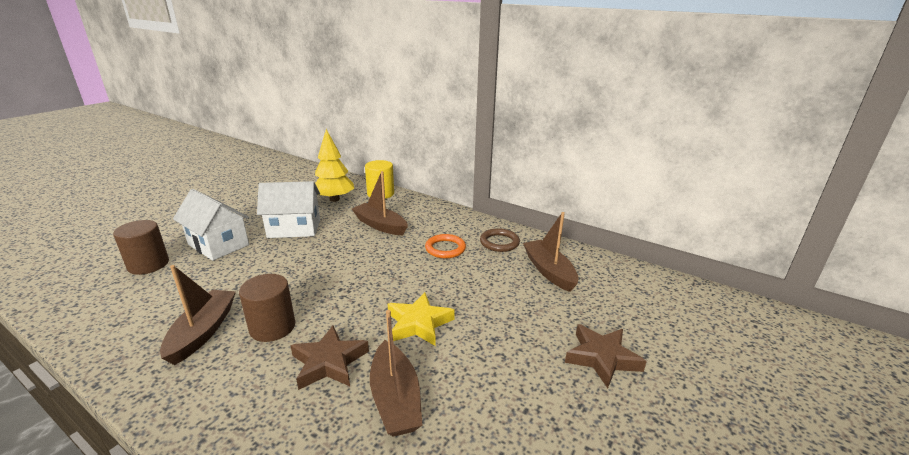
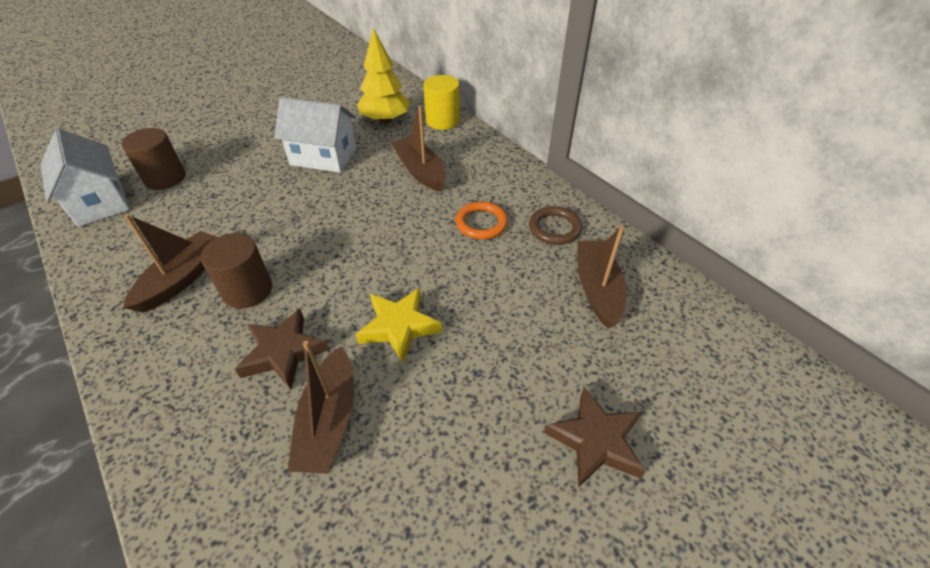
camera: 20 degrees right, 20 degrees up
white house [173,189,250,261] -> white house moved to [40,129,130,227]

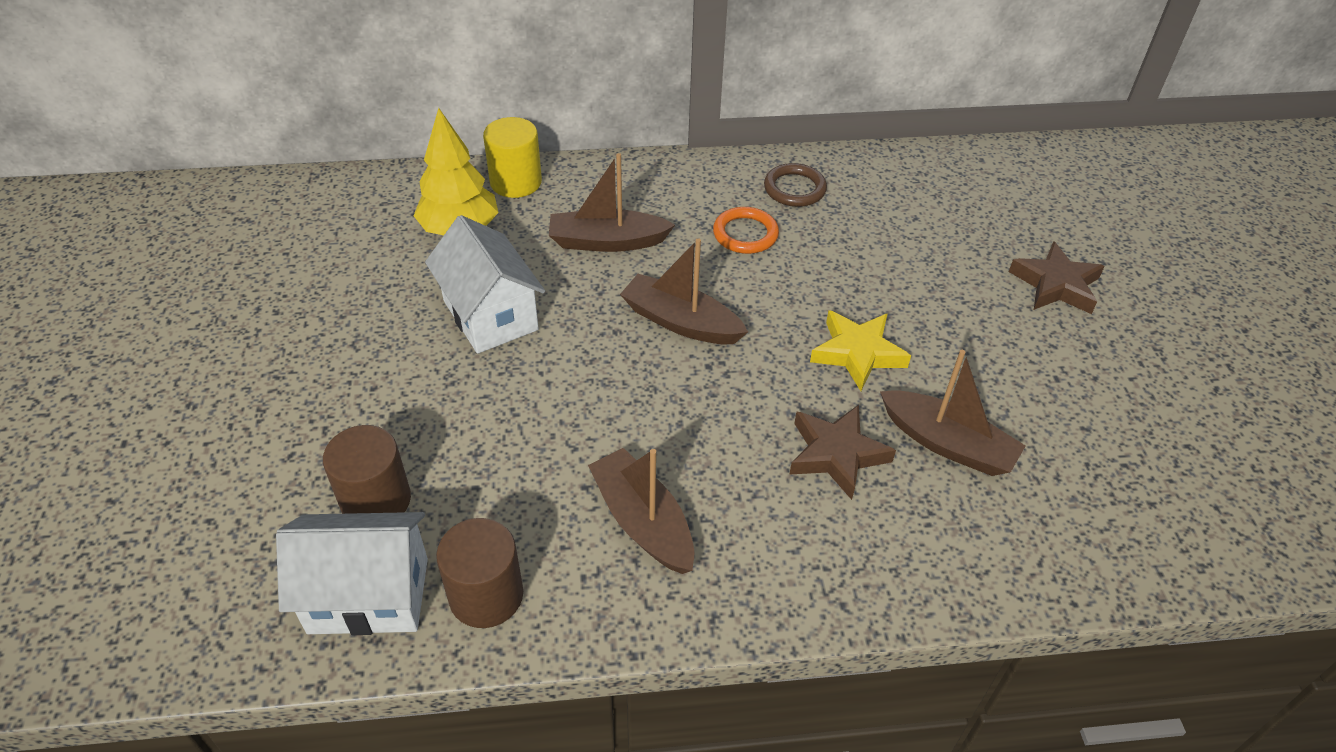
camera: 60 degrees left, 0 degrees up
brown cylinder [201,233,272,309] -> brown cylinder moved to [436,518,523,628]
white house [274,97,356,173] -> white house turned 75 degrees counterclockwise [425,215,545,354]
brown boat [577,226,627,329] -> brown boat moved to [620,238,748,344]

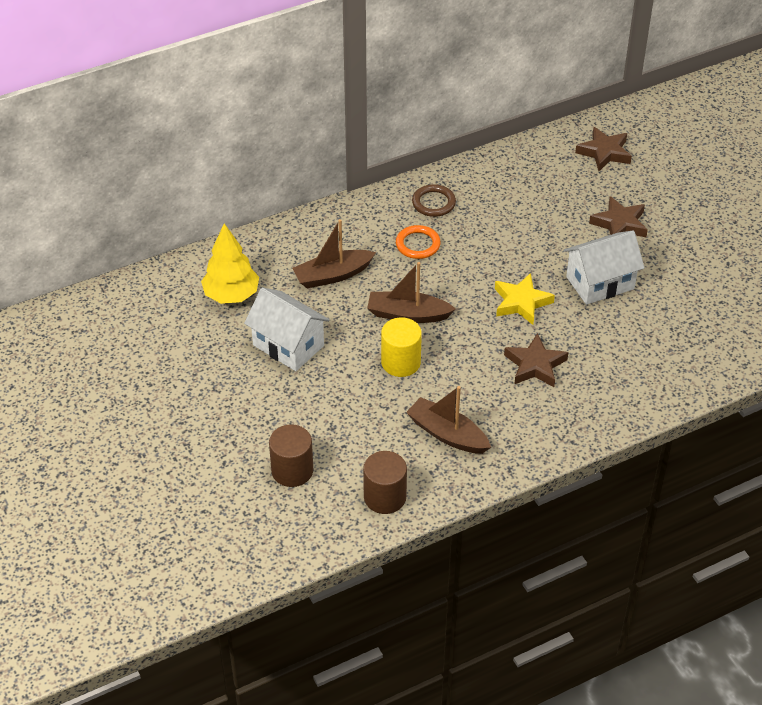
camera: 20 degrees left, 0 degrees up
white house [276,512,428,635] -> white house moved to [564,231,644,305]
yellow cylinder [483,117,542,198] -> yellow cylinder moved to [381,317,422,377]
brown boat [880,350,1026,476] -> none
none -> brown star [575,127,632,171]

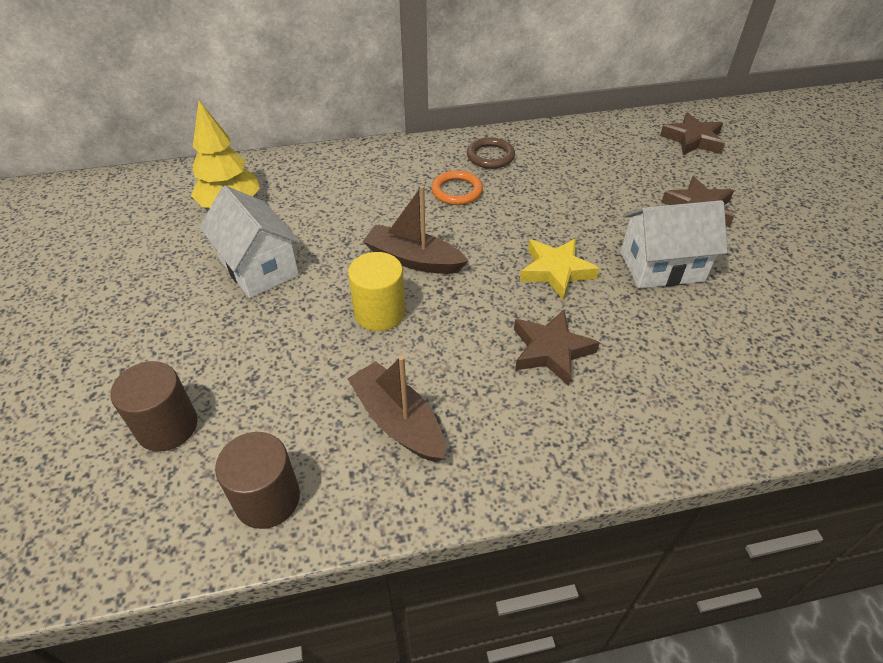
camera: 15 degrees right, 0 degrees up
brown boat [292,219,376,288] -> none

